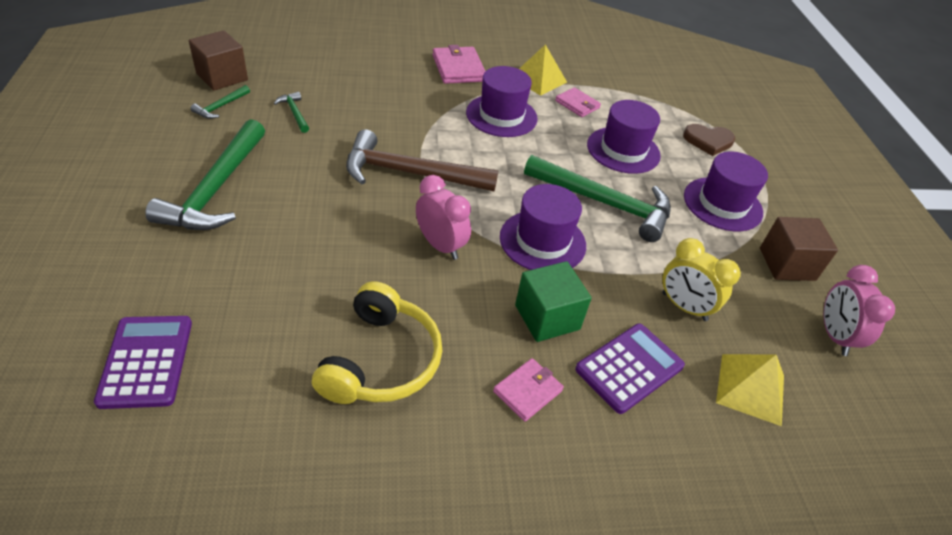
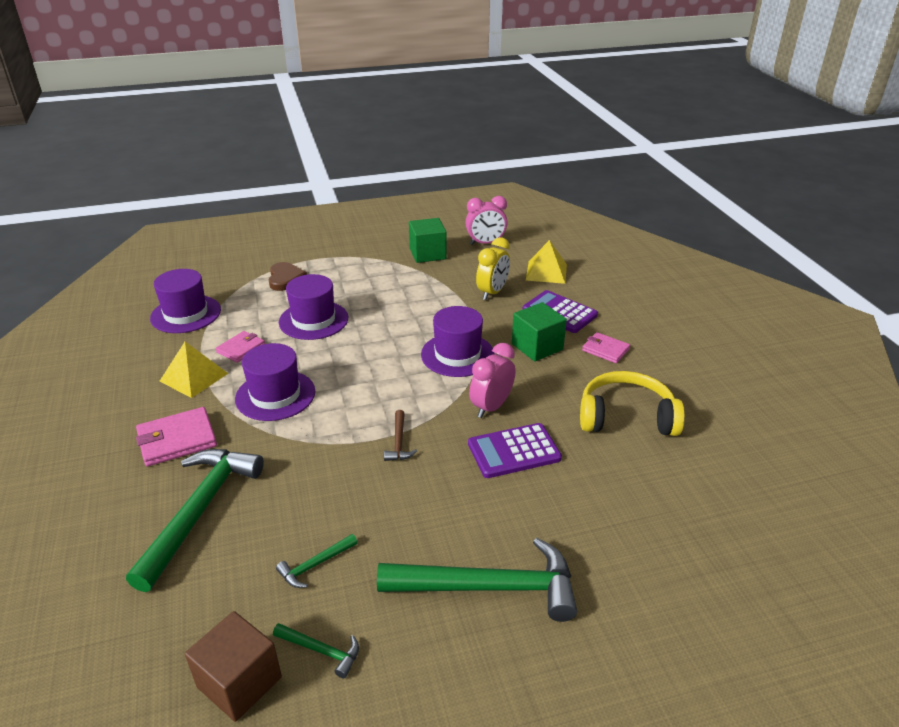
camera: 95 degrees left, 10 degrees down
purple calculator [94,316,192,409] -> purple calculator moved to [468,423,562,478]
brown hammer [346,129,499,191] -> brown hammer [384,410,417,461], size x0.44
green hammer [524,155,671,242] -> green hammer moved to [126,449,264,592]
purple hat [684,152,768,231] -> purple hat moved to [150,269,221,333]
brown cube [760,217,838,281] -> green cube [409,218,447,263]

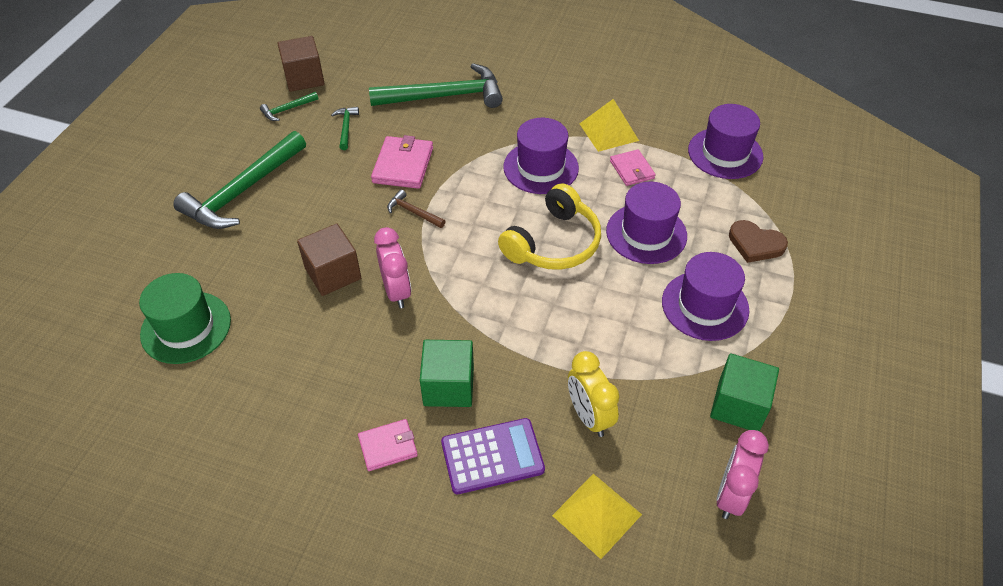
camera: 125 degrees right, 15 degrees up
green hammer [126,449,264,592] -> green hammer turned 60 degrees counterclockwise [369,63,503,108]
pink wallet [136,407,217,466] -> pink wallet moved to [371,135,433,189]
purple hat [421,306,495,377] -> purple hat moved to [662,252,749,341]
purple calculator [468,423,562,478] -> brown cube [297,223,361,296]
yellow headphones [580,371,685,436] -> yellow headphones moved to [498,183,601,270]
none -> green hat [139,273,231,364]

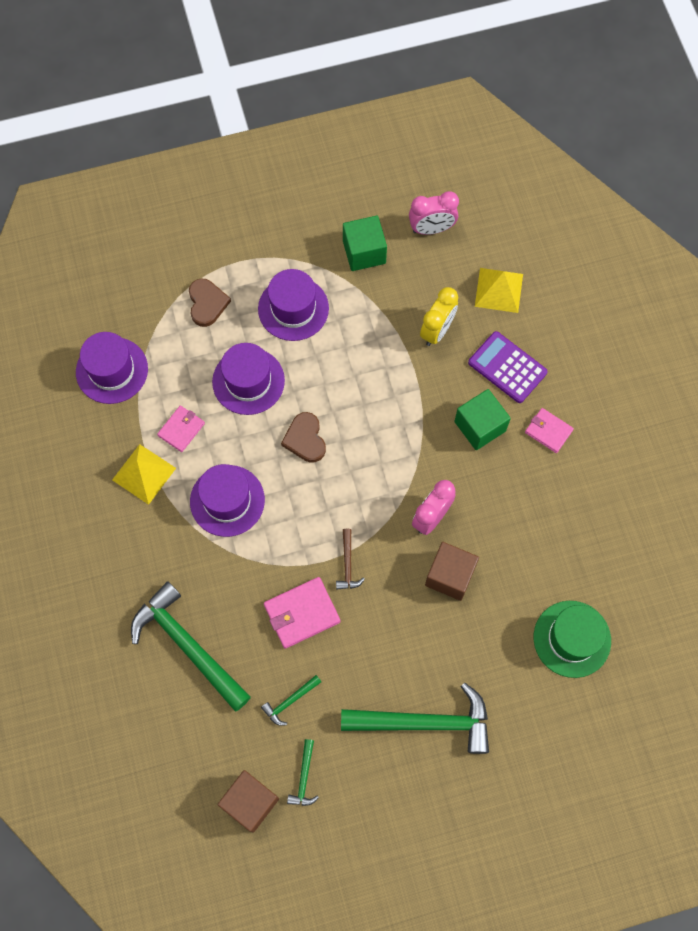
camera: 125 degrees left, 20 degrees up
green hammer [260,92,319,121] -> green hammer turned 75 degrees clockwise [287,739,319,806]
yellow headphones [498,183,601,270] -> brown heart [281,412,326,463]

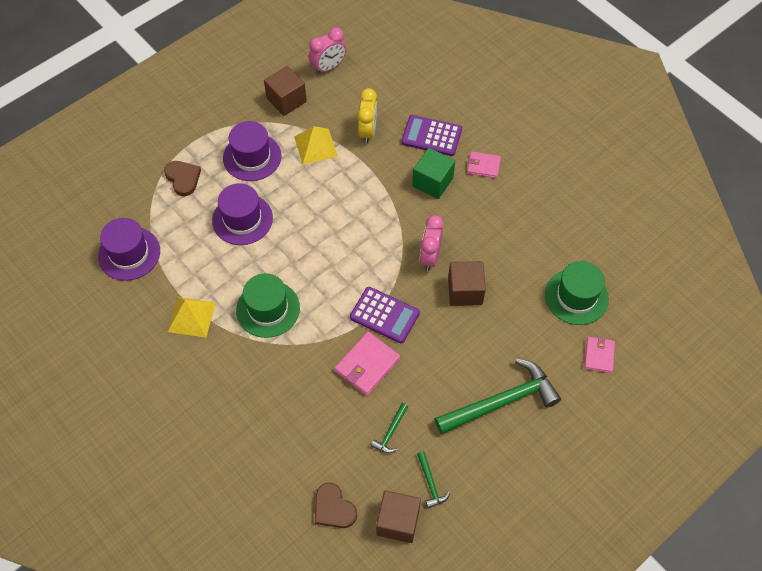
camera: 25 degrees left, 10 degrees down
green hammer [131,581,251,712] -> none
pink wallet [157,405,205,452] -> pink wallet moved to [584,337,615,373]
purple hat [190,464,265,537] -> green hat [236,273,300,338]
brown heart [281,412,326,463] -> brown heart moved to [315,483,357,528]
brown hammer [336,529,365,590] -> purple calculator [350,287,420,343]
green cube [343,215,387,271] -> brown cube [264,66,307,116]
yellow pyramid [475,268,523,313] -> yellow pyramid moved to [294,126,338,165]

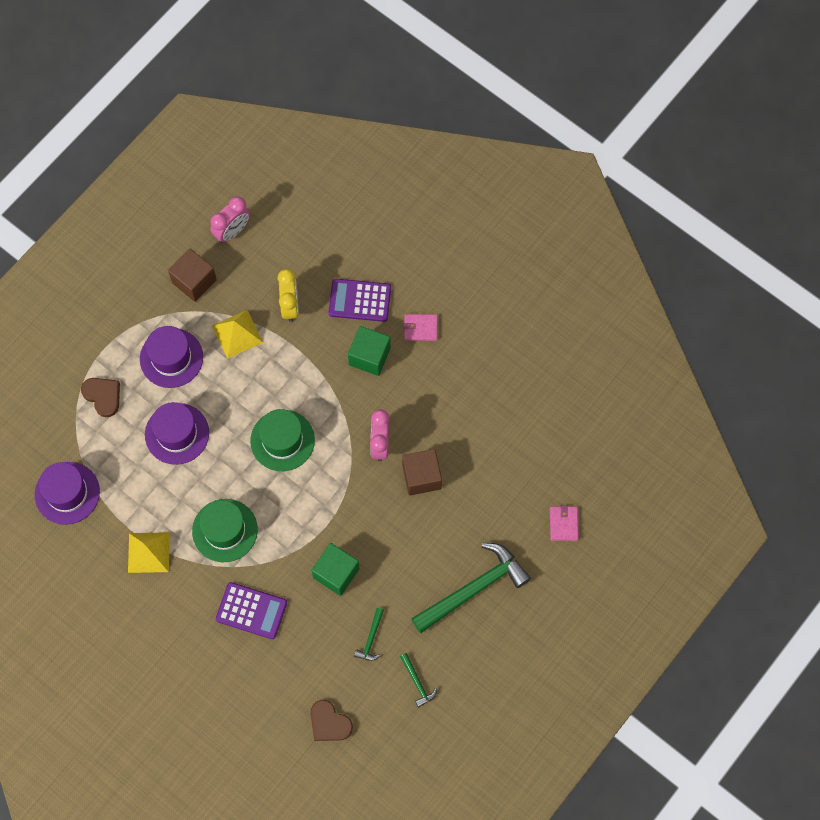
camera: 10 degrees left, 10 degrees up
pink wallet [334,332,400,396] -> green cube [311,543,359,596]
purple calculator [350,287,420,343] -> purple calculator moved to [216,582,287,639]
brown cube [376,490,421,543] -> none
green hat [545,261,609,325] -> green hat moved to [250,409,315,471]

